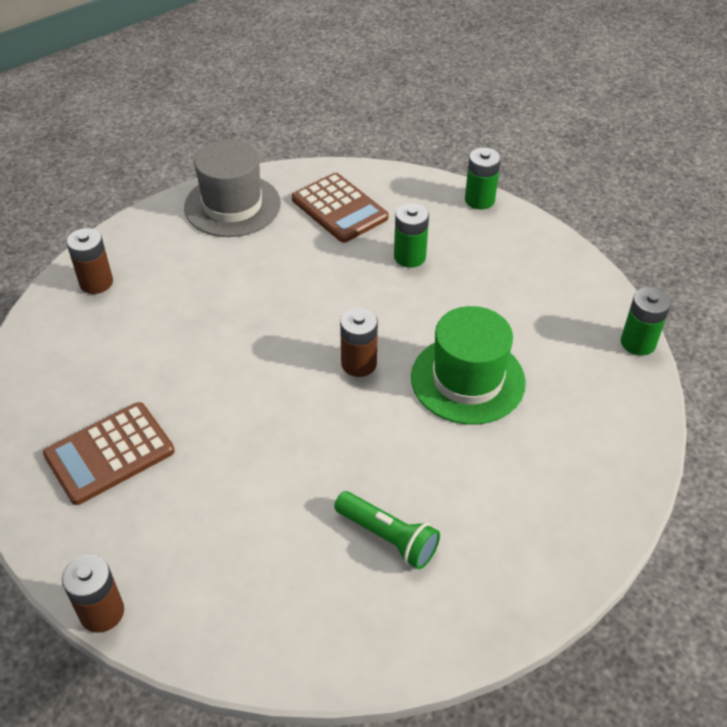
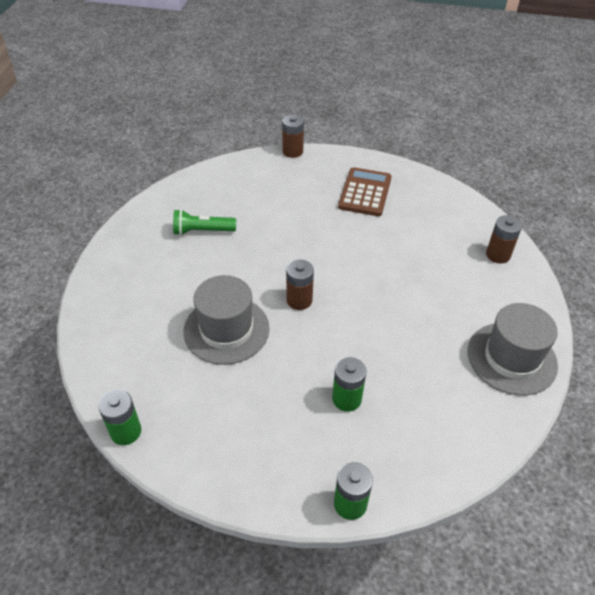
camera: 140 degrees right, 0 degrees up
brown calculator [292,173,388,243] -> none
green hat [411,306,526,425] -> grey hat [183,275,270,365]

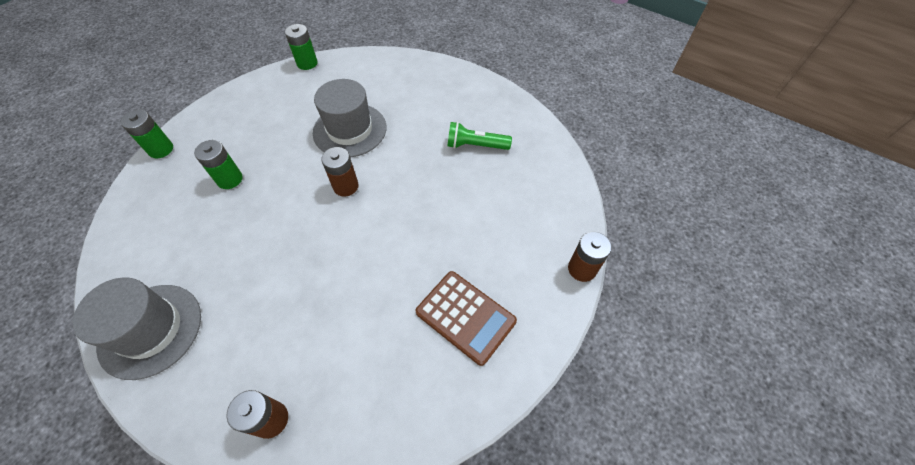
camera: 115 degrees right, 10 degrees up
green flashlight [173,209,236,235] -> green flashlight turned 105 degrees counterclockwise [447,122,512,150]

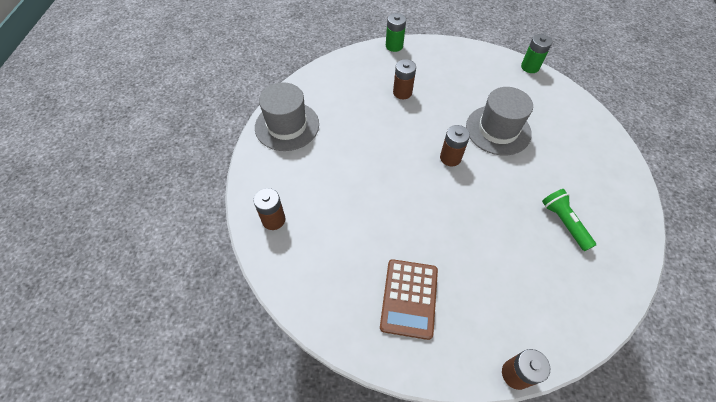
camera: 60 degrees right, 0 degrees up
green battery [194,140,243,189] -> brown battery [393,59,416,99]

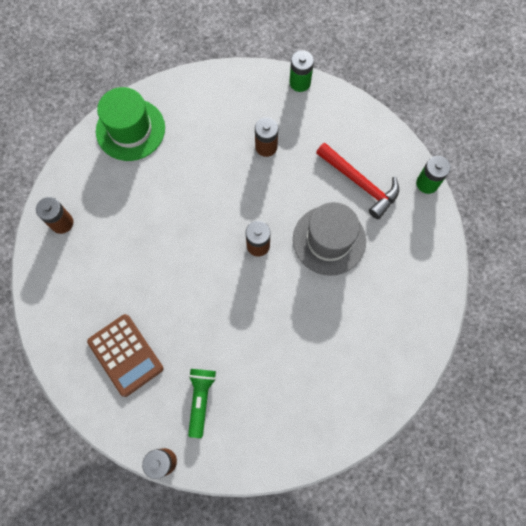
camera: 30 degrees right, 15 degrees up
grey hat [255,83,319,151] -> green hat [96,87,165,161]
brown calculator [380,259,438,340] -> brown calculator turned 75 degrees counterclockwise [87,314,163,397]
green flashlight [542,189,596,251] -> green flashlight moved to [188,369,216,438]
none -> red hammer [316,143,399,219]

